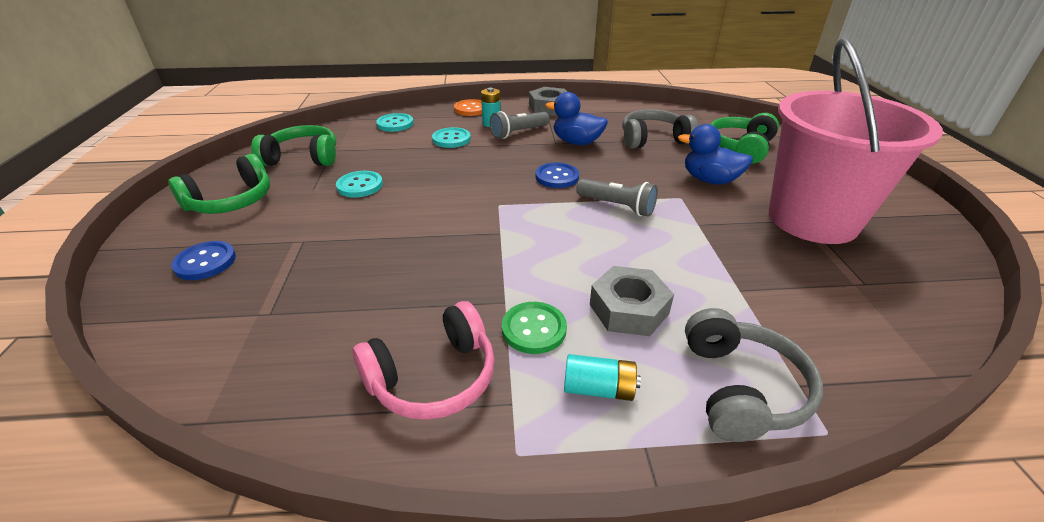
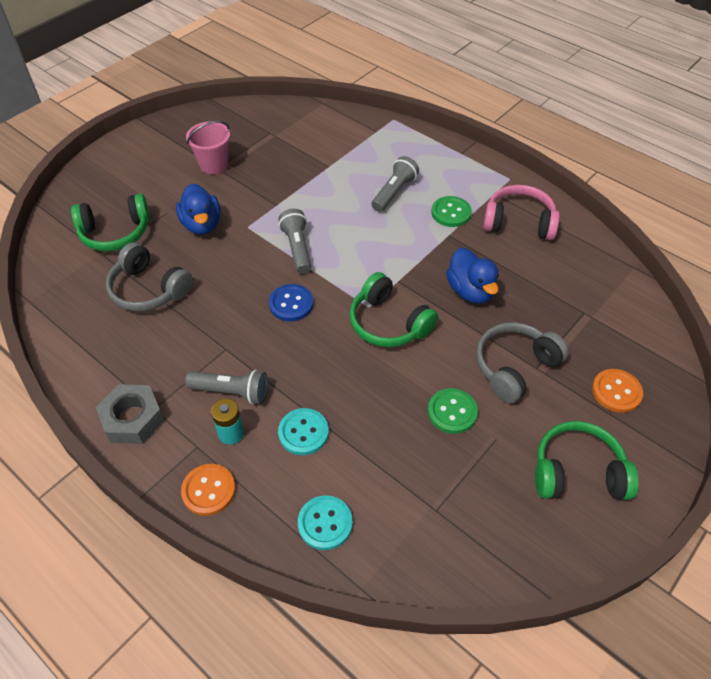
camera: 135 degrees left, 15 degrees up
blue button [171,241,236,280] -> orange button [592,369,643,413]
green headphones [251,125,336,166] -> green headphones moved to [349,272,438,347]
turquoise button [336,171,383,198] -> green button [428,388,478,434]
blue duck [545,92,608,145] -> blue duck moved to [446,248,499,304]
turquoise battery [564,354,641,401] -> none
grey nut [590,266,674,336] -> grey flashlight [371,156,419,212]
grey headphones [685,308,823,442] -> grey headphones moved to [476,322,569,403]
pink bucket [769,38,943,244] -> pink bucket [186,121,230,174], size x0.45

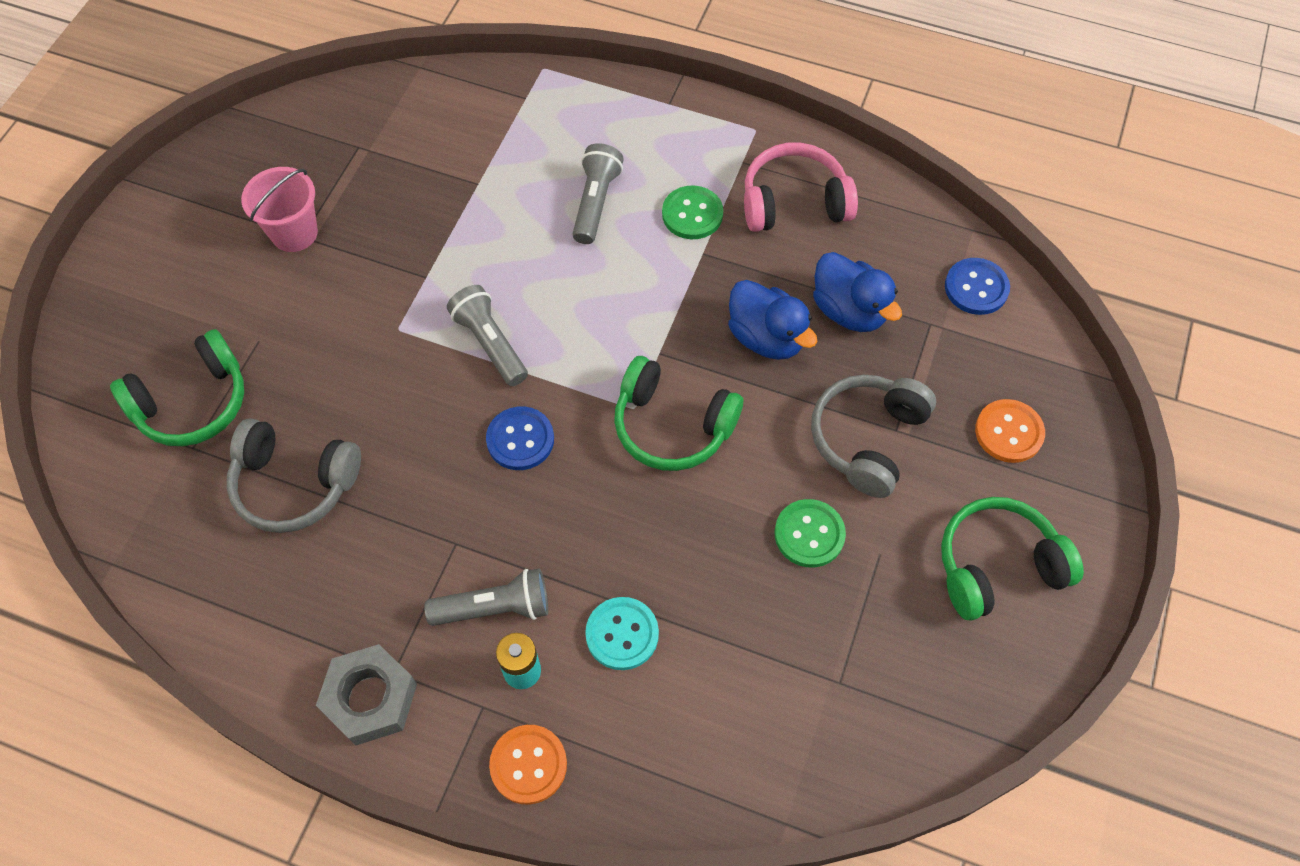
camera: 20 degrees left, 10 degrees up
blue duck [176,184,221,235] -> blue duck moved to [813,252,902,332]
turquoise button [298,495,353,550] -> none
none -> blue button [945,258,1010,315]

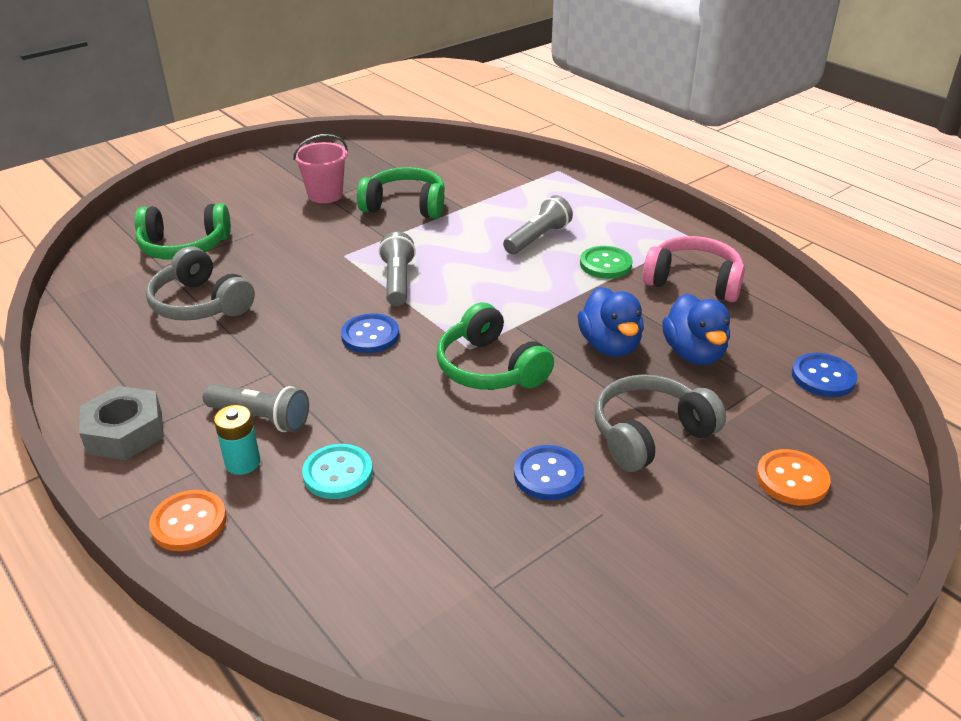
camera: 30 degrees right, 25 degrees down
green button [775,499,846,567] -> blue button [514,445,584,501]
green headphones [941,497,1084,621] -> green headphones moved to [357,167,445,219]

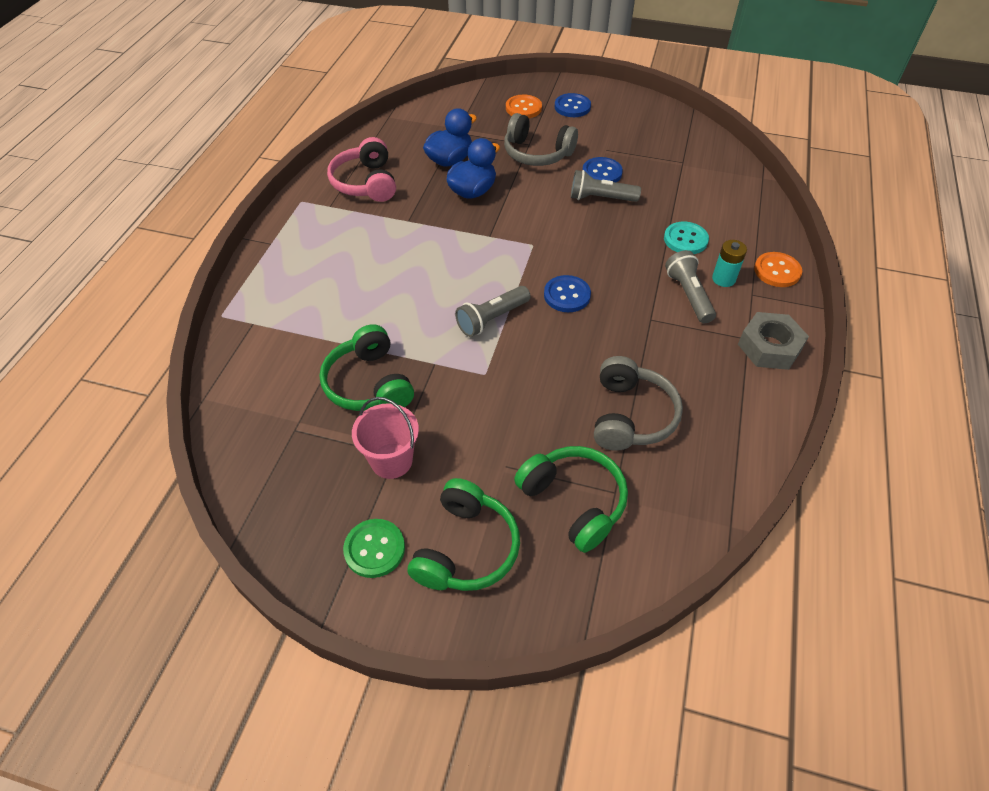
camera: 125 degrees left, 15 degrees up
green headphones [437,303,554,390] -> green headphones moved to [407,478,520,591]
grey flashlight [503,195,573,254] -> grey flashlight moved to [571,170,641,202]
green button [580,246,633,279] -> green button moved to [343,519,405,578]
blue button [792,353,857,397] -> blue button moved to [555,93,591,117]

